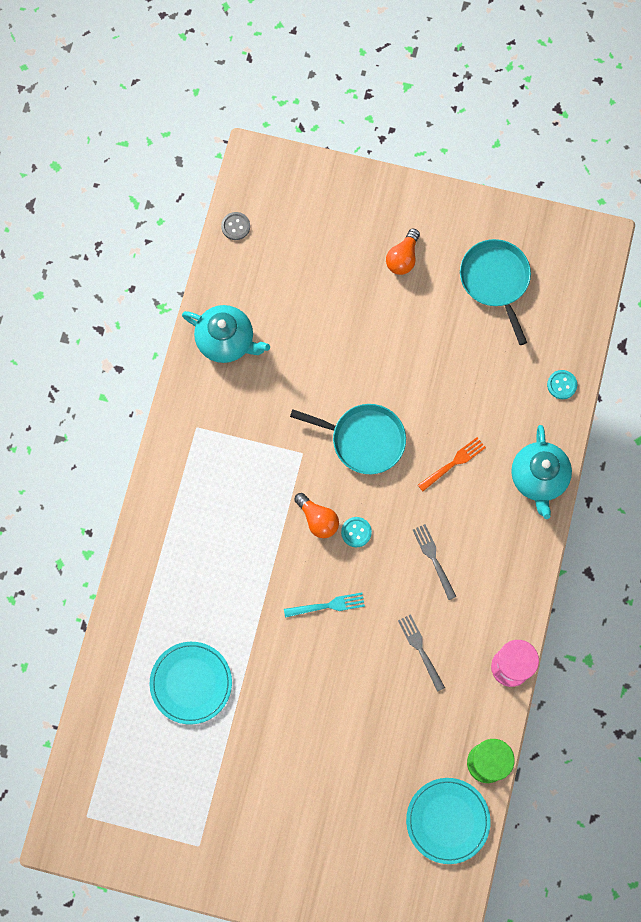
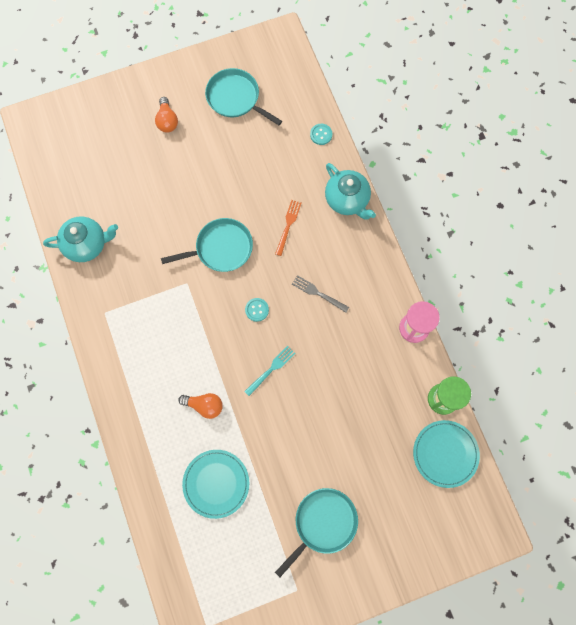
camera: 35 degrees left, 0 degrees up
grey button [221,212,250,240] -> none
orange light bulb [294,493,339,538] -> orange light bulb moved to [178,393,223,419]
grey fork [398,614,445,692] -> none
none -> turquoise pan [275,488,358,577]

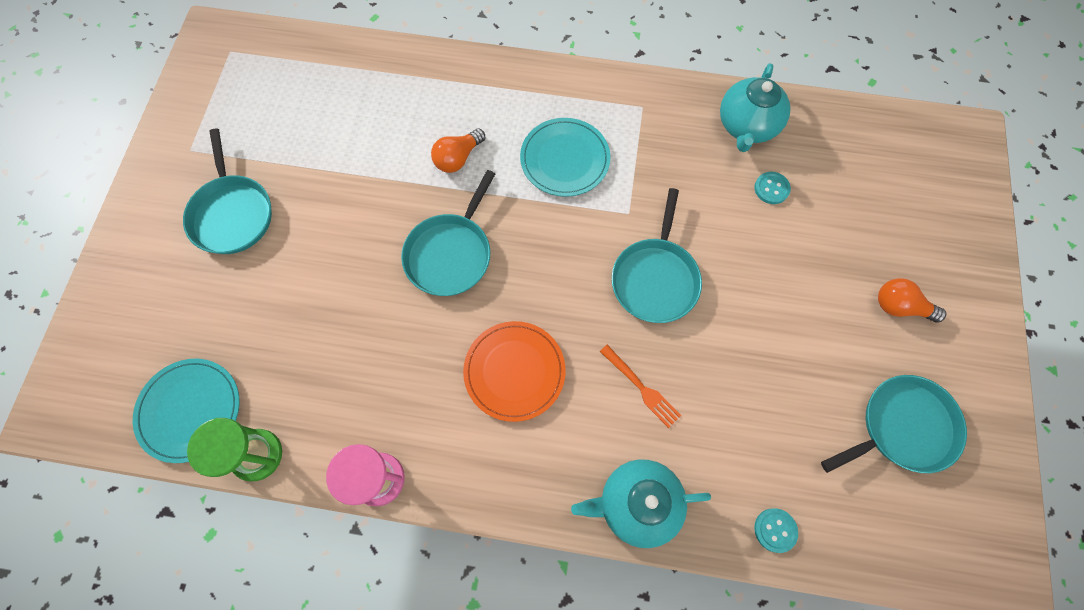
camera: 120 degrees right, 5 degrees down
turquoise plate [182,450,249,519] -> turquoise plate moved to [520,118,611,197]
turquoise fork [244,346,296,396] -> turquoise pan [401,170,495,296]
turquoise button [245,298,269,322] -> turquoise button moved to [754,172,791,204]
grey fork [292,275,349,313] -> orange plate [463,321,566,422]

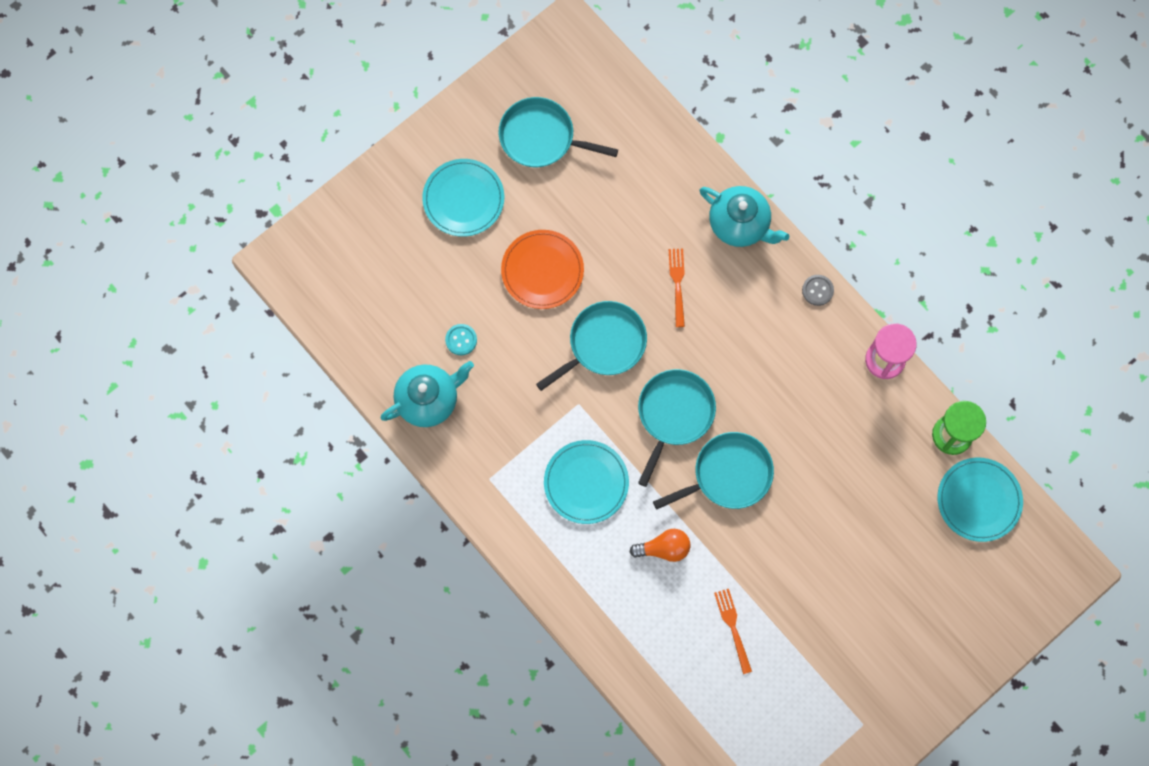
camera: 140 degrees left, 5 degrees up
turquoise pan [183,129,272,254] -> turquoise pan moved to [638,369,716,487]
orange plate [463,321,566,422] -> orange plate moved to [501,230,584,309]
turquoise button [754,508,798,553] -> none
orange light bulb [878,278,947,323] -> turquoise plate [422,159,504,237]
none -> orange fork [714,589,752,674]
none -> grey button [802,275,834,306]

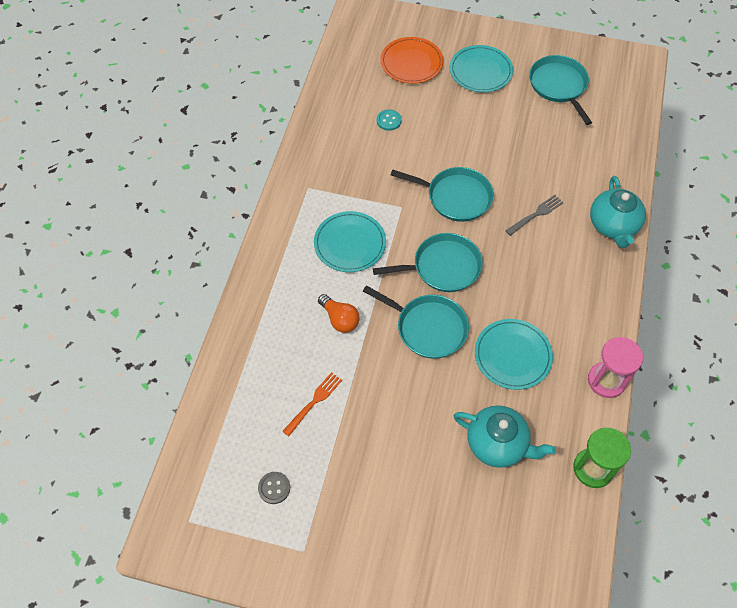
camera: 55 degrees right, 15 degrees down
turquoise teapot [381,361,474,427] -> turquoise teapot moved to [454,405,556,468]
orange plate [501,230,584,309] -> orange plate moved to [380,37,444,84]
orange fork [669,248,685,327] -> grey fork [506,195,564,236]
grey button [802,275,834,306] -> grey button moved to [258,472,290,504]
turquoise plate [937,457,1023,542] -> turquoise plate moved to [475,319,553,390]

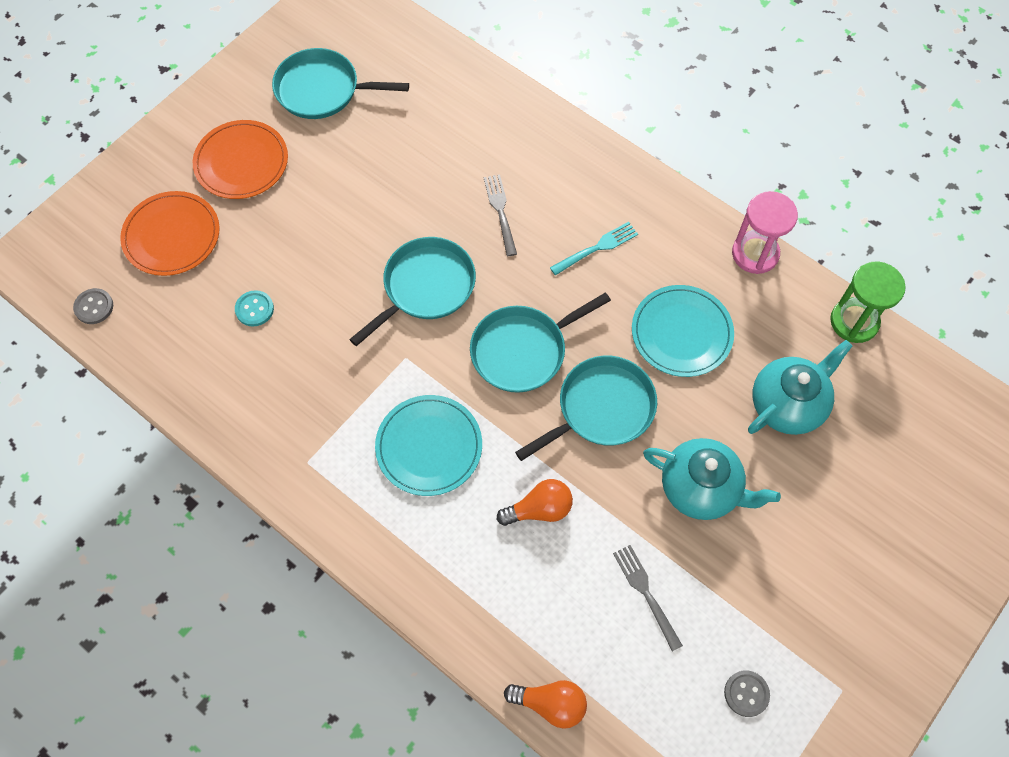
camera: 65 degrees left, 5 degrees up
orange fork [282,372,342,436] -> grey fork [613,545,683,651]
turquoise pan [373,233,483,292] -> turquoise pan turned 135 degrees counterclockwise [470,293,611,393]
turquoise plate [450,45,513,92] -> orange plate [193,120,288,199]
turquoise teapot [590,176,646,248] -> turquoise teapot moved to [643,438,781,520]
none -> grey button [73,288,113,324]
none -> orange light bulb [504,680,587,729]
none -> turquoise fork [550,222,638,276]

